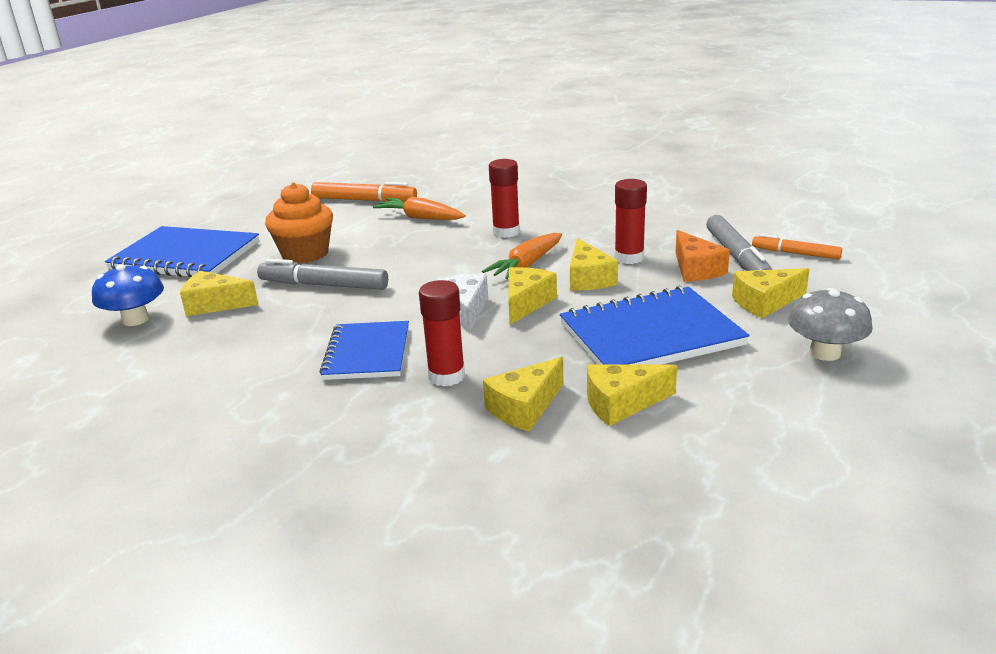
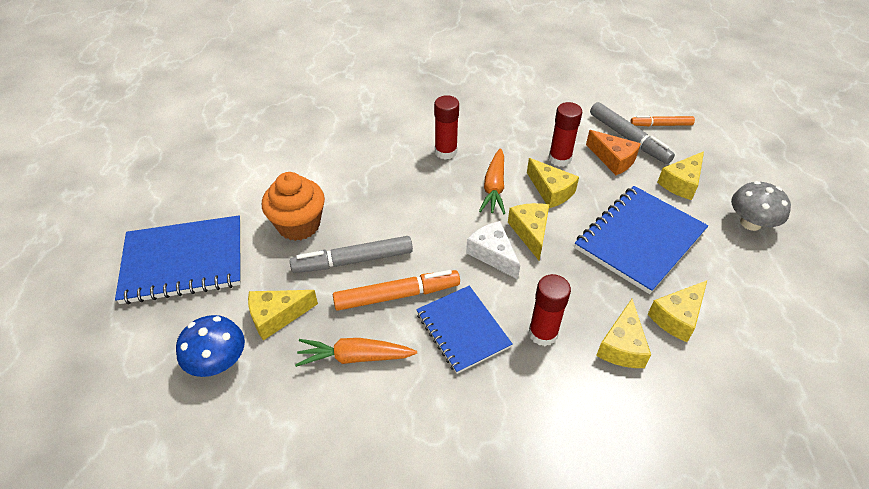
camera: 30 degrees left, 20 degrees up
orange marker [311,182,417,202] -> orange marker moved to [333,270,460,311]
orange carrot [373,197,466,220] -> orange carrot moved to [295,338,417,367]

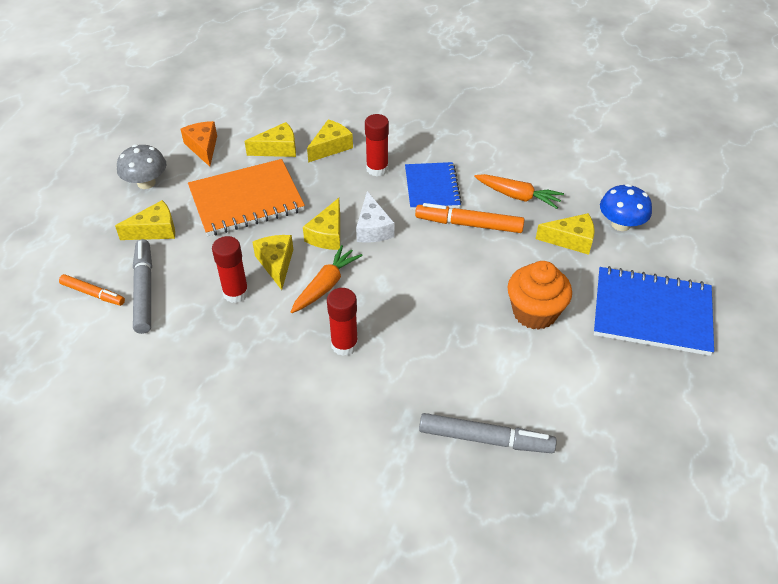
camera: 155 degrees left, 0 degrees up
grey marker [290,236,413,273] -> grey marker moved to [419,413,557,453]
blue notebook [575,186,708,294] -> orange notebook [188,159,305,236]
orange cheese [586,130,641,175] -> orange cheese moved to [181,121,217,167]

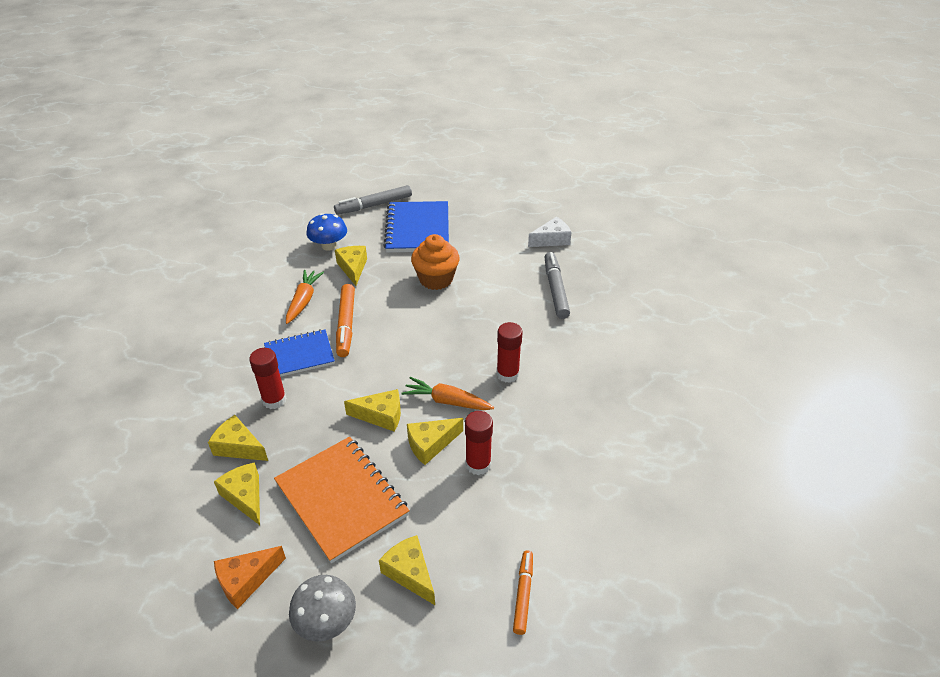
camera: 105 degrees left, 5 degrees down
grey marker [133,239,152,334] -> grey marker moved to [334,185,412,215]
white cheese [356,191,395,243] -> white cheese moved to [528,217,572,247]

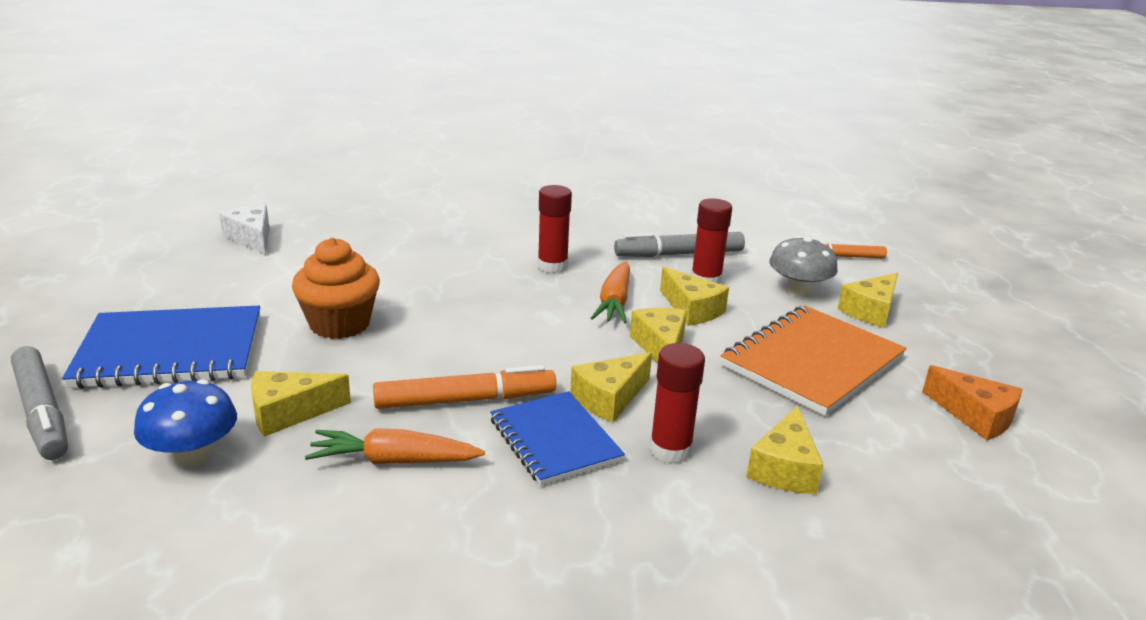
camera: 100 degrees left, 15 degrees down
yellow cheese [214,462,260,525] -> yellow cheese moved to [570,352,652,422]
grey mushroom [289,575,356,641] -> grey mushroom moved to [769,236,838,297]
grey marker [545,252,570,319] -> grey marker moved to [614,232,745,257]

